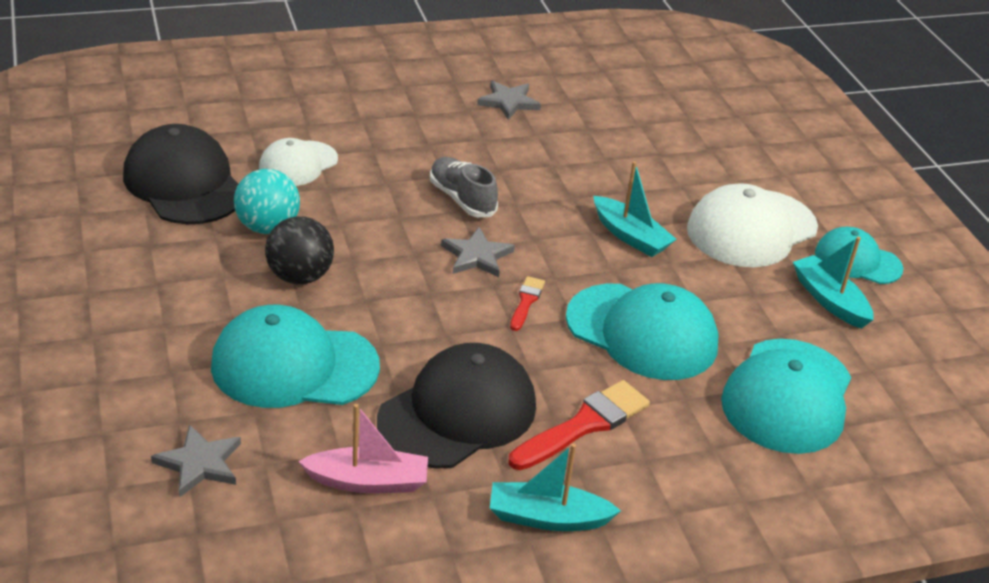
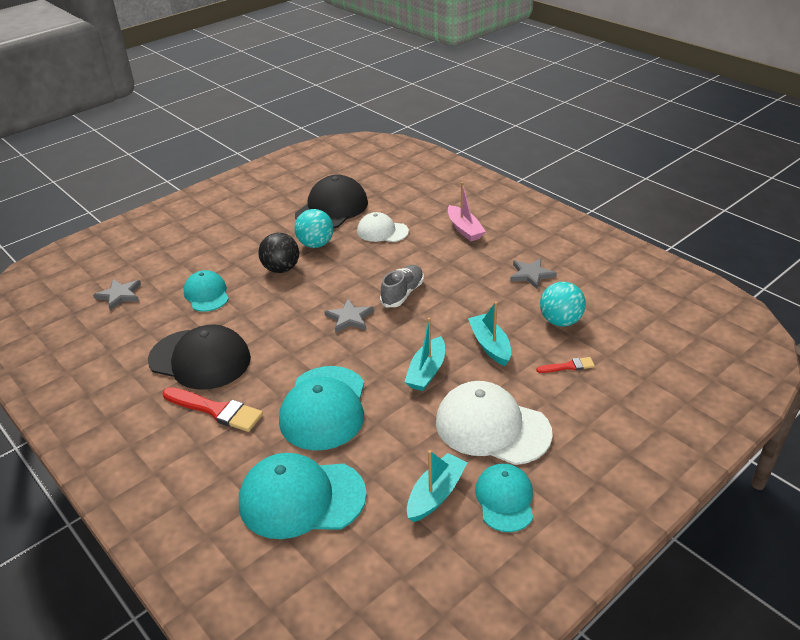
camera: 70 degrees right, 0 degrees up
turquoise cap [211,305,380,408] -> turquoise cap [184,270,229,312], size x0.61
pink boat [298,404,428,493] -> pink boat moved to [448,182,486,241]
turquoise boat [490,443,621,531] -> turquoise boat moved to [468,302,511,366]
red brush [510,276,545,331] -> red brush moved to [536,357,595,373]
none -> turquoise ball [540,282,586,327]

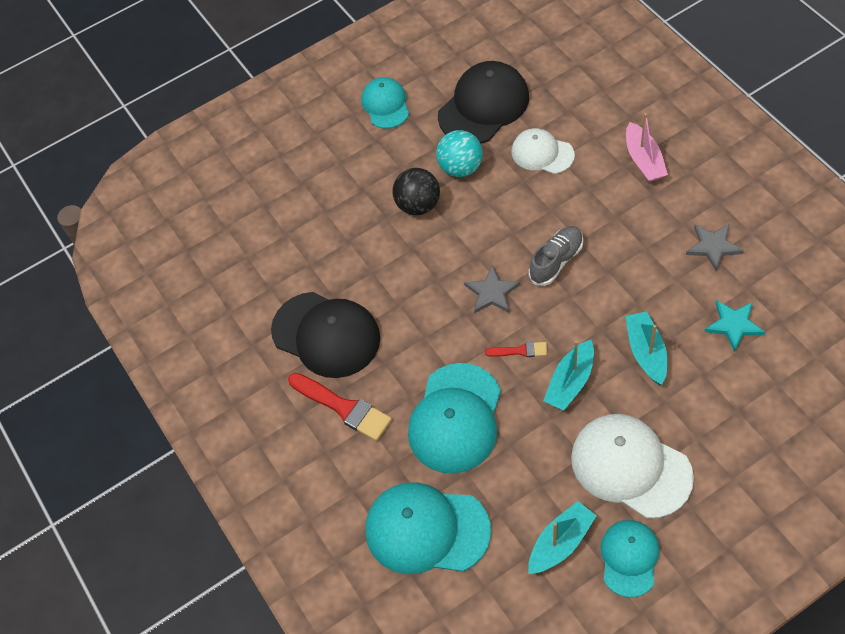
camera: 15 degrees right, 20 degrees up
grey star [93,279,141,310] -> none
turquoise cap [184,270,229,312] -> turquoise cap moved to [361,77,409,129]
red brush [536,357,595,373] -> red brush moved to [485,342,547,357]
turquoise ball [540,282,586,327] -> turquoise star [705,300,765,352]

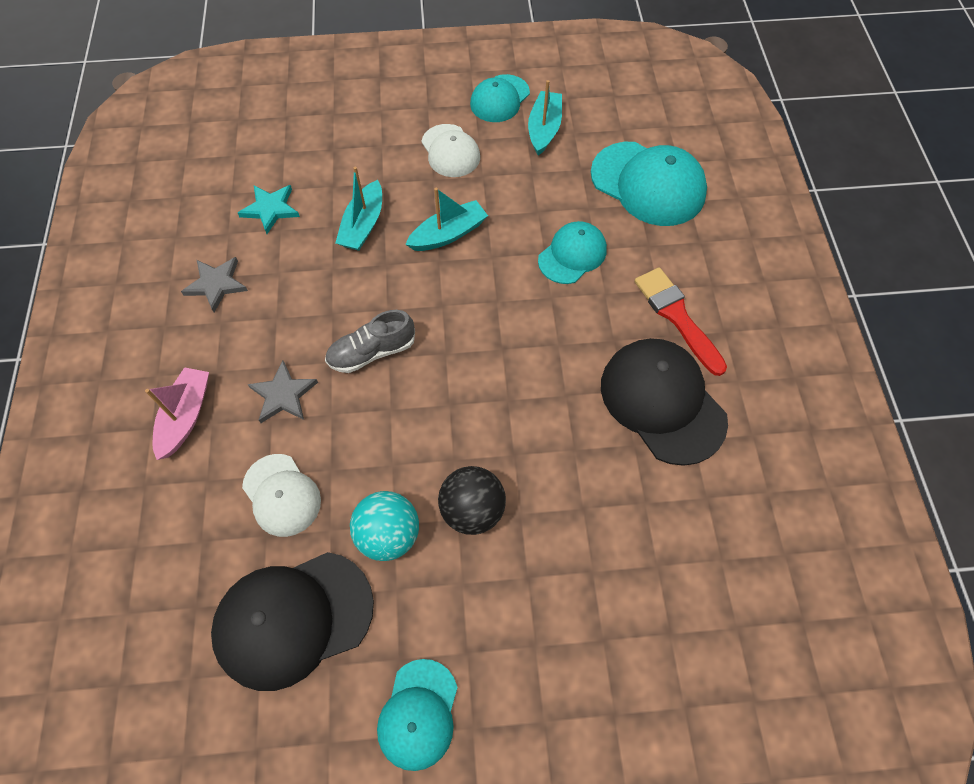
camera: 160 degrees left, 5 degrees up
turquoise cap [408,363,501,474] -> turquoise cap [538,221,607,284], size x0.61
grey star [464,265,520,314] -> grey star moved to [247,361,318,423]
red brush [485,342,547,357] -> none
turquoise boat [528,501,596,574] -> turquoise boat turned 120 degrees clockwise [528,80,562,156]
white cap [571,414,694,518] -> white cap [421,124,480,177], size x0.61

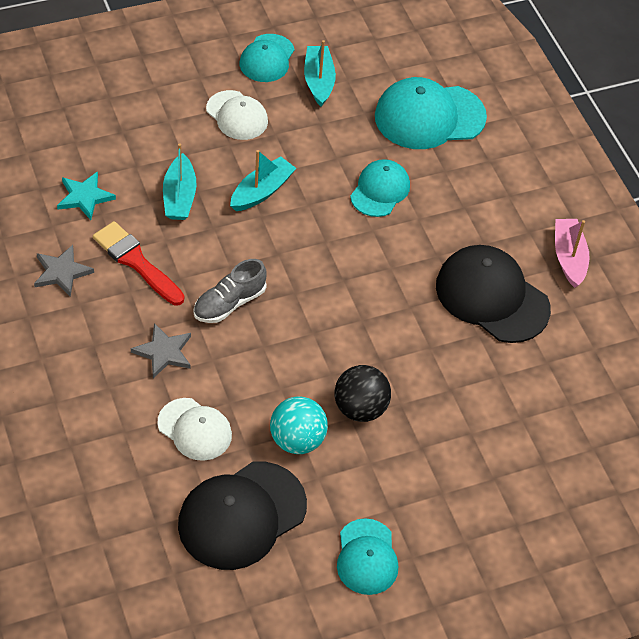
camera: 20 degrees left, 10 degrees down
pink boat [145,367,209,460] -> pink boat moved to [555,219,590,288]
turquoise cap [591,142,707,226] -> turquoise cap turned 150 degrees clockwise [375,77,487,149]
red brush [635,267,727,376] -> red brush moved to [93,221,184,305]

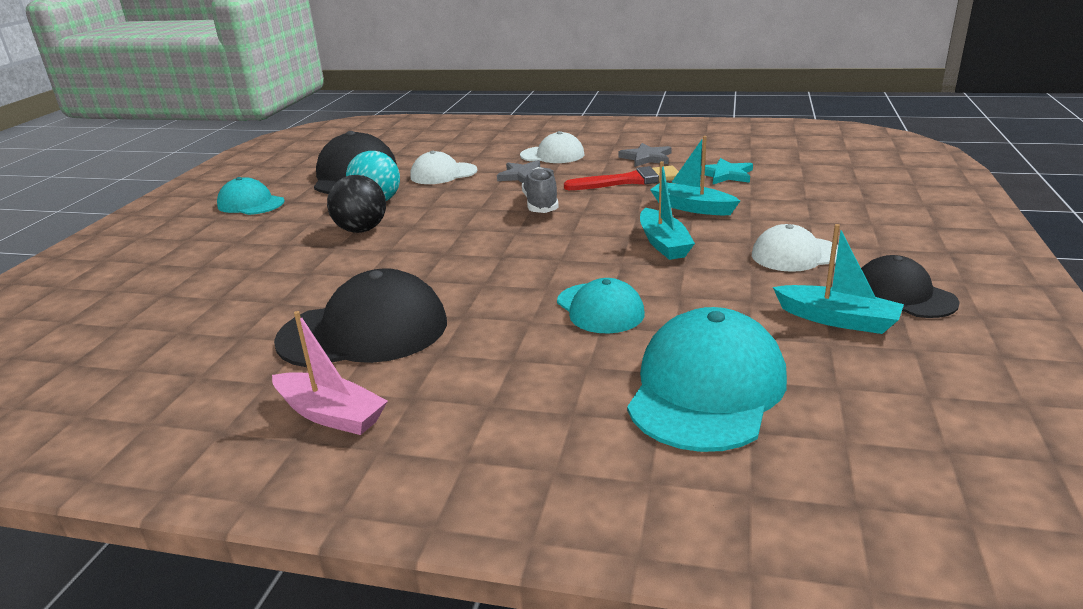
camera: 130 degrees right, 25 degrees down
turquoise cap [240,34,295,82] -> black cap [861,255,960,318]
none -> white cap [520,131,584,163]

